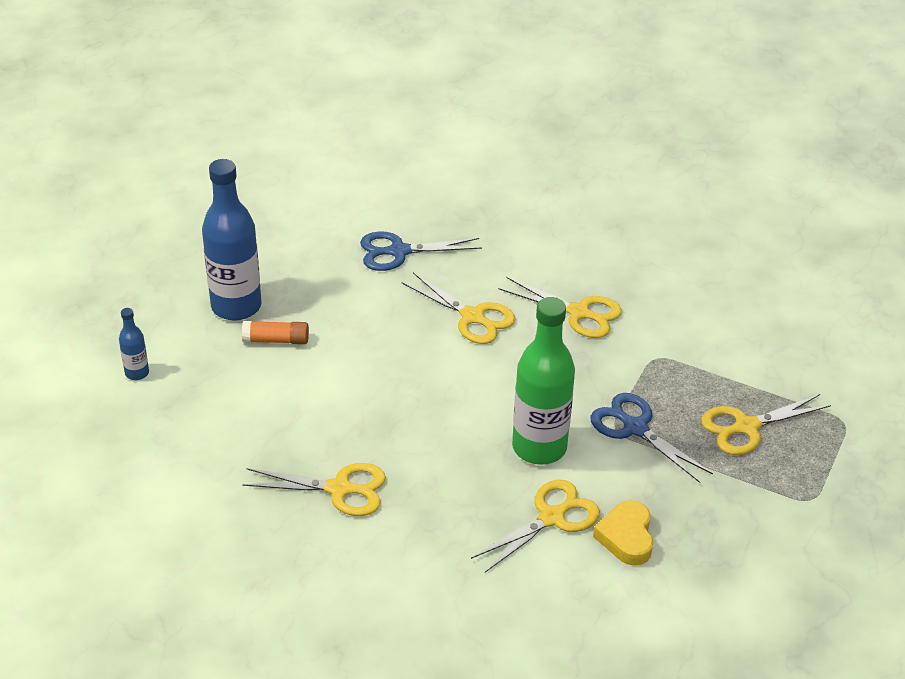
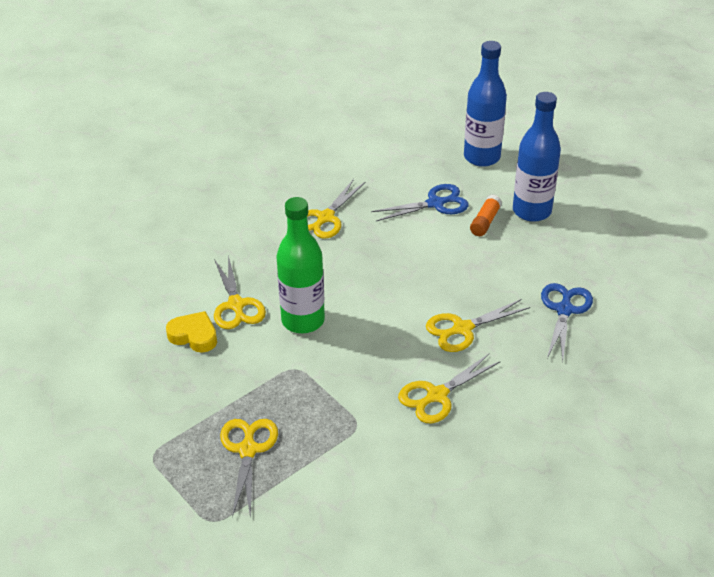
camera: 115 degrees right, 0 degrees up
blue bottle [119,308,149,380] -> blue bottle [464,41,507,167], size x2.19
blue scissors [590,393,713,483] -> blue scissors moved to [371,184,469,221]

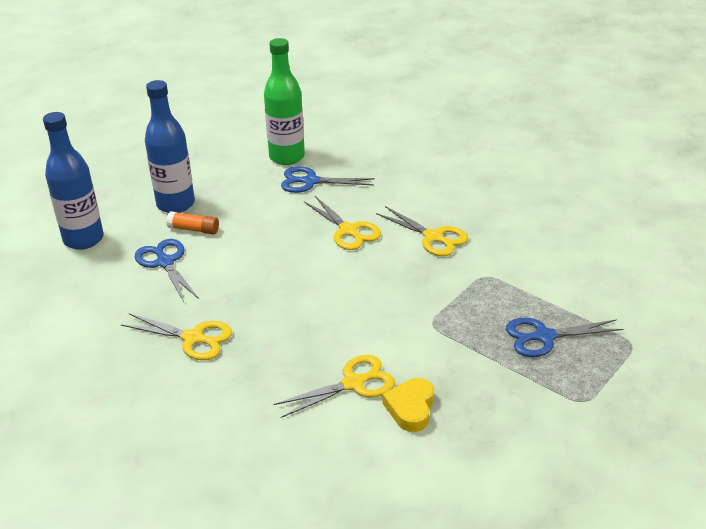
camera: 100 degrees left, 5 degrees down
yellow scissors [220,419,278,518] -> blue scissors [506,318,623,357]
green bottle [276,197,325,333] -> green bottle moved to [264,38,305,165]

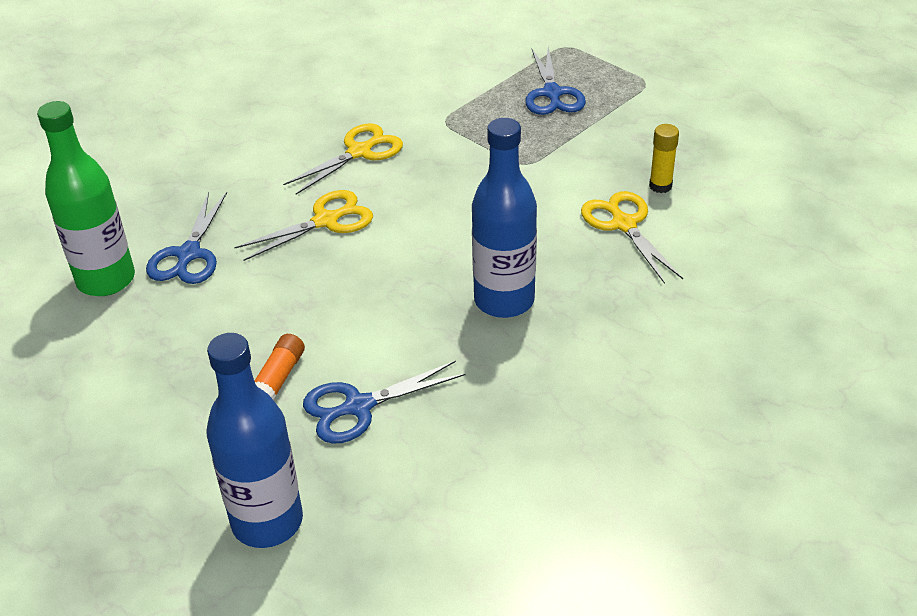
camera: 85 degrees left, 5 degrees up
yellow scissors [121,314,232,360] -> none
blue bottle [145,80,195,213] -> blue bottle moved to [472,118,537,318]
yellow heart [383,378,434,432] -> yellow glue stick [649,124,679,193]

